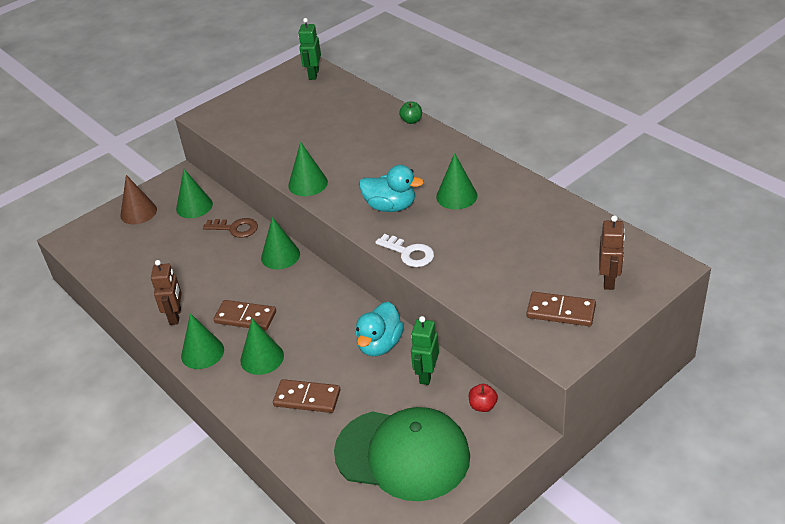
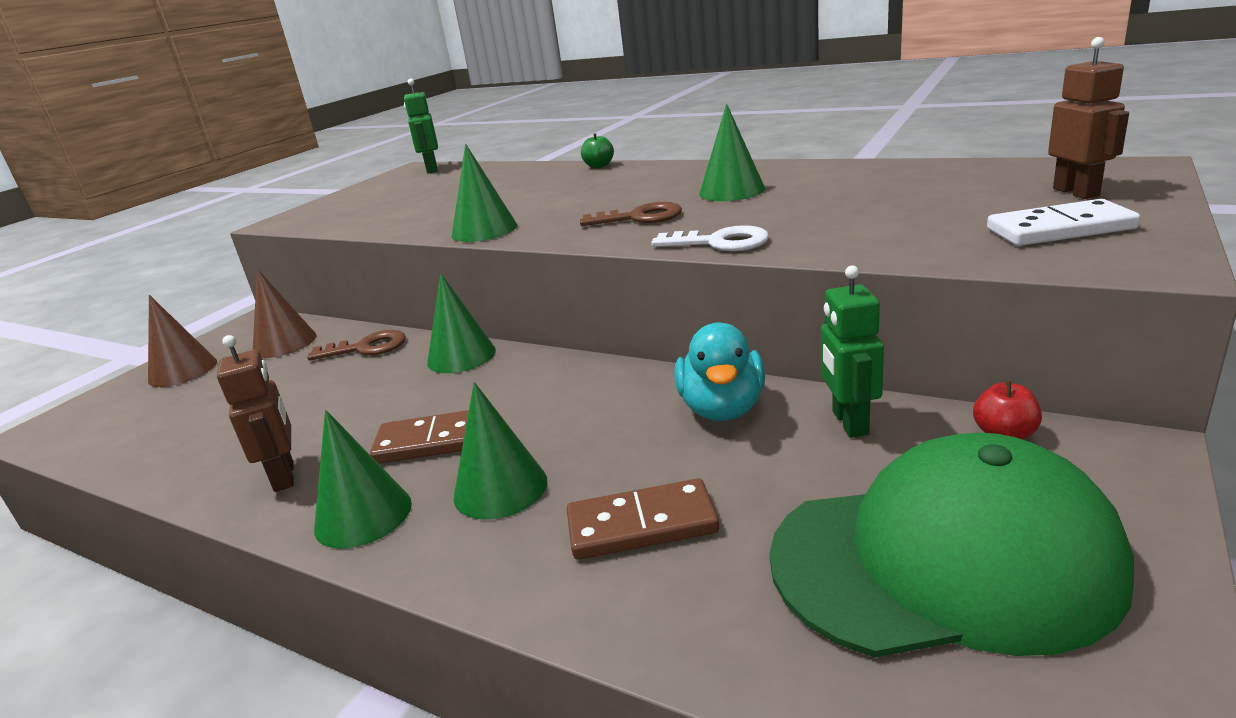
camera: 20 degrees left, 15 degrees down
green cone [176,169,213,218] -> brown cone [253,269,317,358]
turquoise duck [359,165,424,212] -> brown key [580,202,682,226]
brown domino [526,292,596,326] -> white domino [987,199,1141,246]

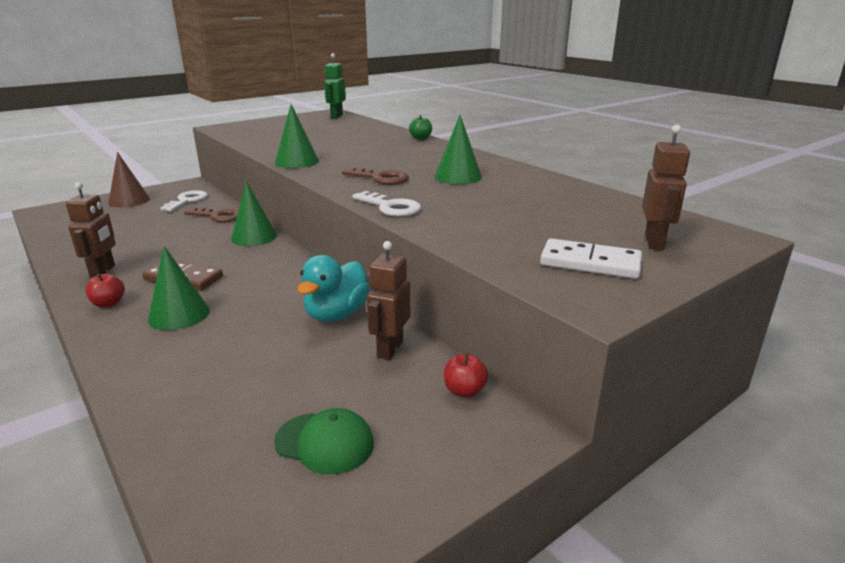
camera: 20 degrees right, 0 degrees up
brown cone [253,269,317,358] -> white key [160,190,208,211]
green cone [314,410,412,549] -> red apple [85,274,125,308]
brown domino [567,478,719,560] -> none
green cap [769,432,1134,658] -> green cap [274,408,374,474], size x0.45
green robot [821,265,884,438] -> brown robot [367,241,410,360]

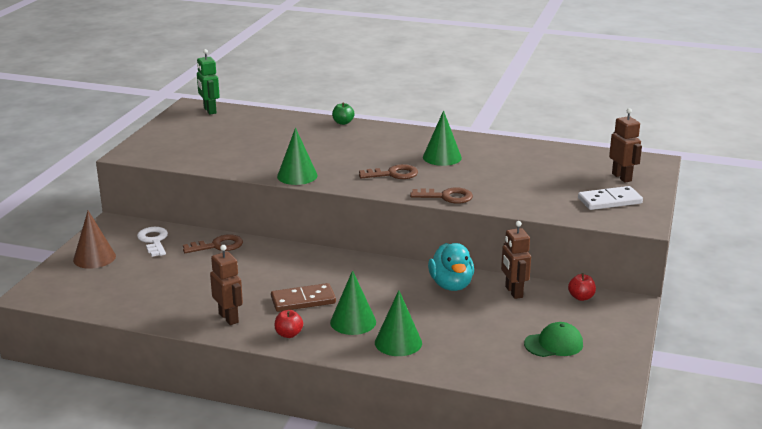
camera: 35 degrees left, 0 degrees up
green cone [231,181,277,246] -> green cone moved to [375,290,422,356]
white key [352,191,421,217] -> brown key [410,187,473,204]

